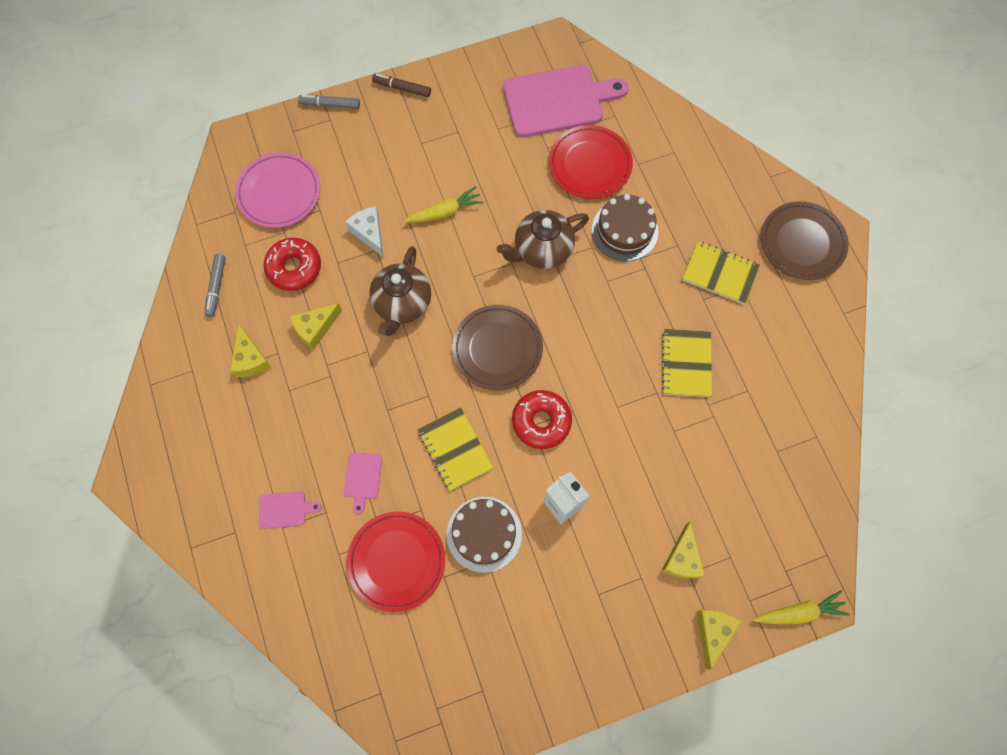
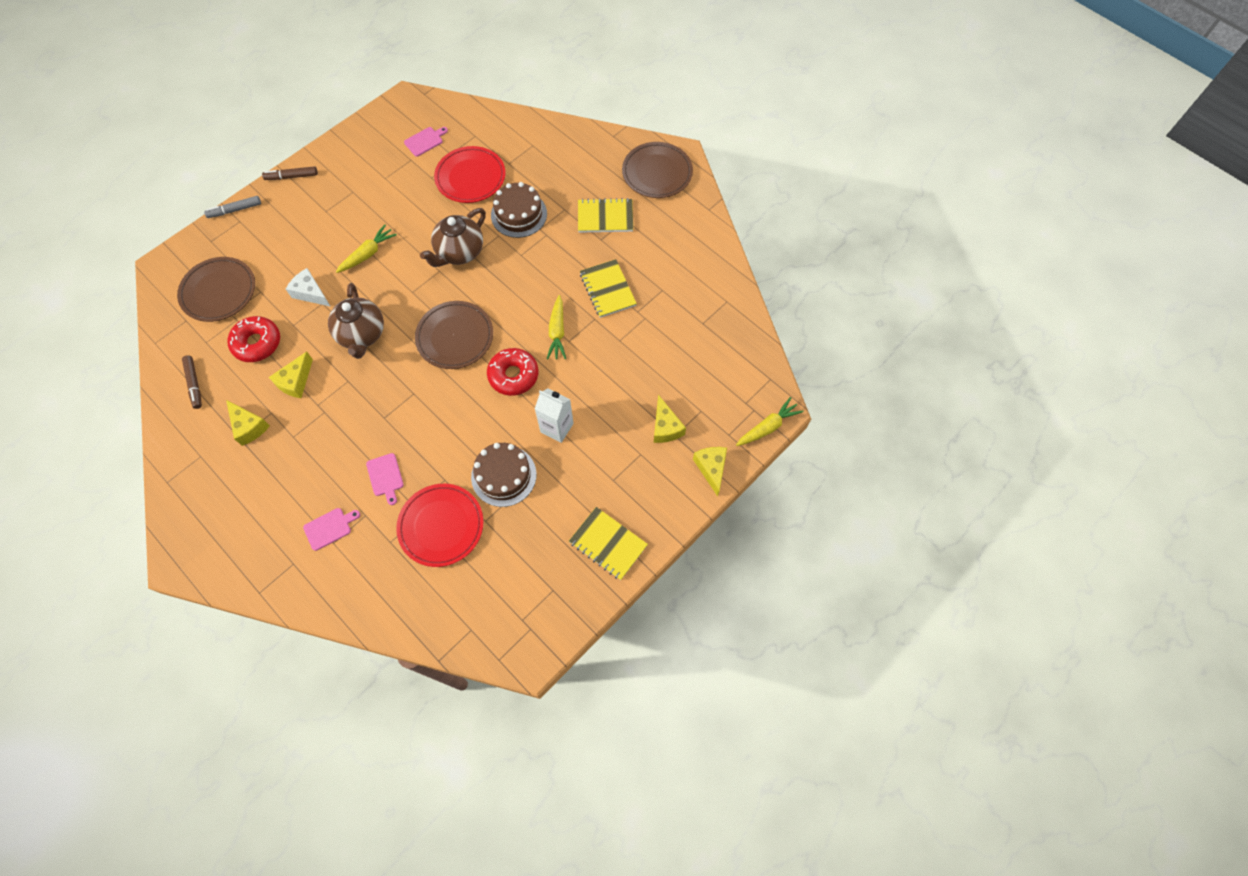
camera: 25 degrees left, 5 degrees down
grey marker [205,254,225,317] -> brown marker [182,355,202,409]
pink plate [235,152,320,228] -> brown plate [177,257,255,322]
yellow notebook [418,407,493,491] -> yellow notebook moved to [569,507,648,580]
pink cutting board [503,65,628,137] -> pink cutting board [404,127,448,157], size x0.43
none -> yellow carrot [547,295,566,360]

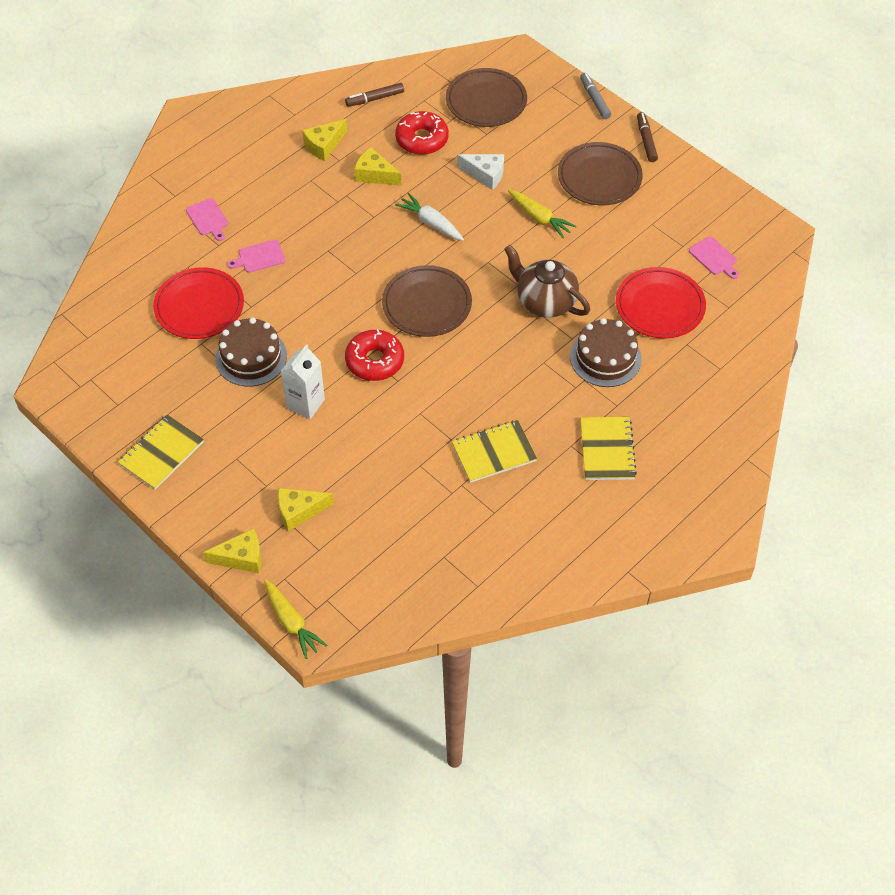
camera: 90 degrees right, 10 degrees down
white cheese [286,268,331,307] -> white cheese turned 75 degrees clockwise [457,154,504,190]
brown teapot [328,283,384,359] -> white carrot [395,193,464,241]
yellow carrot [547,295,566,360] -> none
brown plate [622,142,693,198] -> brown plate moved to [558,142,643,206]

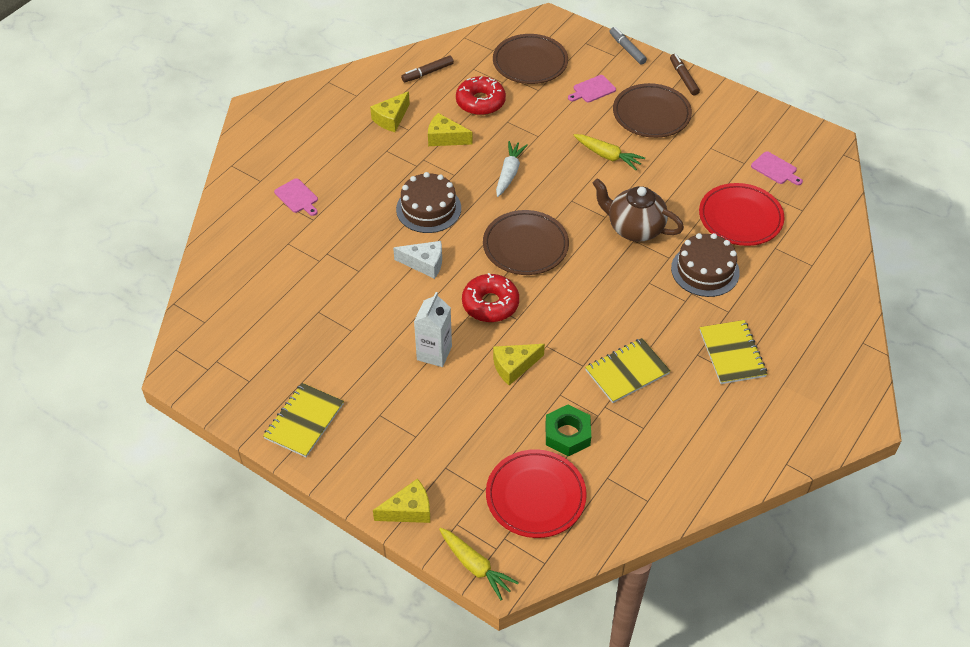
camera: 10 degrees left, 5 degrees down
red plate [153,267,244,339] -> red plate moved to [486,449,587,538]
brown cake [215,318,287,386] -> brown cake moved to [396,172,461,233]
pink cutting board [227,240,285,273] -> pink cutting board moved to [568,75,616,102]
yellow cheese [278,488,334,531] -> yellow cheese moved to [493,344,545,385]
white carrot [395,193,464,241] -> white carrot turned 75 degrees clockwise [496,141,528,197]
white cheese [457,154,504,190] -> white cheese moved to [393,241,442,279]
none -> green nut [545,405,591,456]

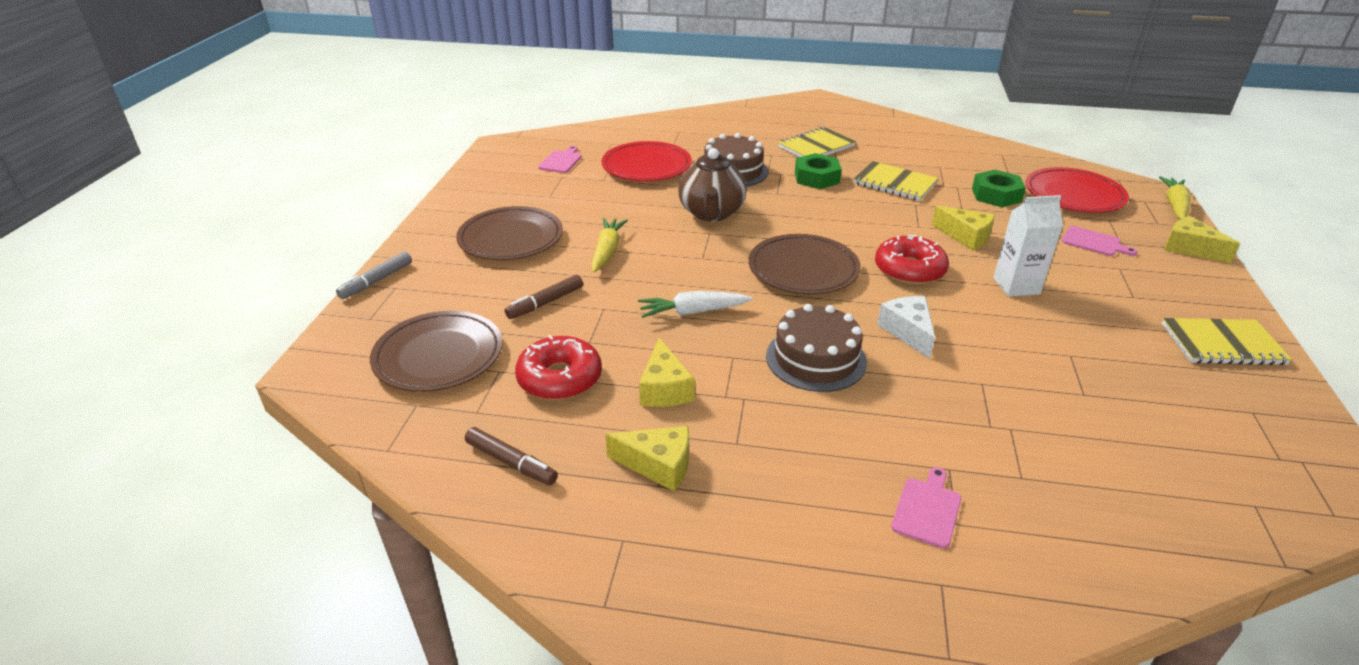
camera: 115 degrees left, 15 degrees down
pink cutting board [568,75,616,102] -> pink cutting board moved to [1062,226,1138,256]
brown marker [670,54,700,95] -> brown marker moved to [505,275,583,319]
none -> green nut [795,153,842,189]

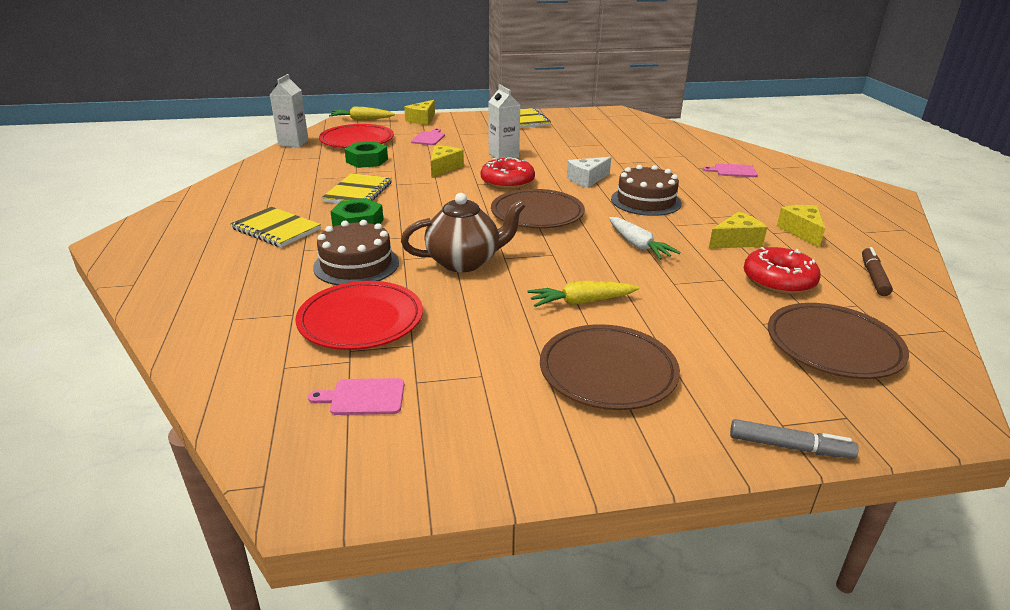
camera: 110 degrees left, 5 degrees down
brown marker [505,275,583,319] -> none
none -> white carton [270,74,308,147]

